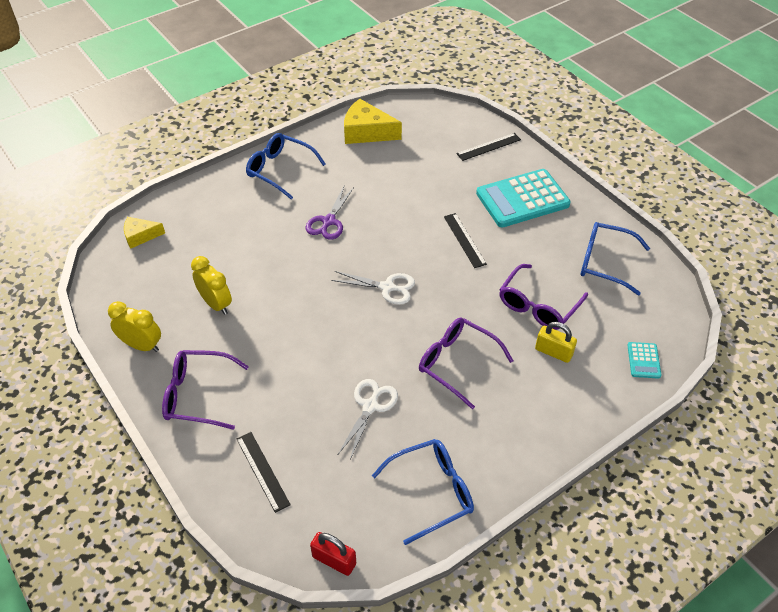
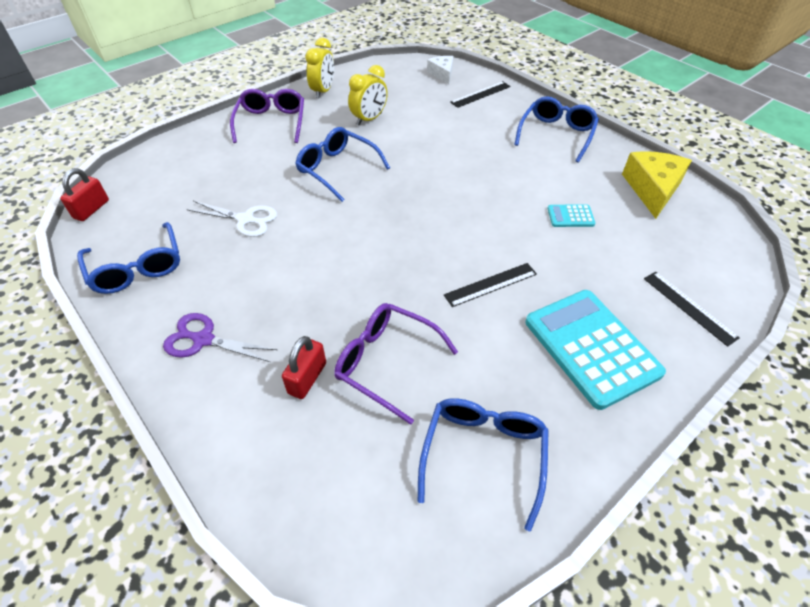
camera: 85 degrees right, 0 degrees up
yellow cheese [124,217,165,249] -> white cheese [427,56,454,84]
black ruler [237,432,291,513] -> black ruler moved to [450,81,511,108]
purple scissors [306,187,354,240] -> purple scissors moved to [163,313,277,362]
white scissors [331,271,415,305] -> none
purple glasses [419,318,513,409] -> none
yellow padlock [535,322,577,363] -> red padlock [282,336,326,399]
turquoise calculator [627,342,661,379] -> turquoise calculator moved to [547,204,596,227]
none -> blue glasses [295,127,390,202]

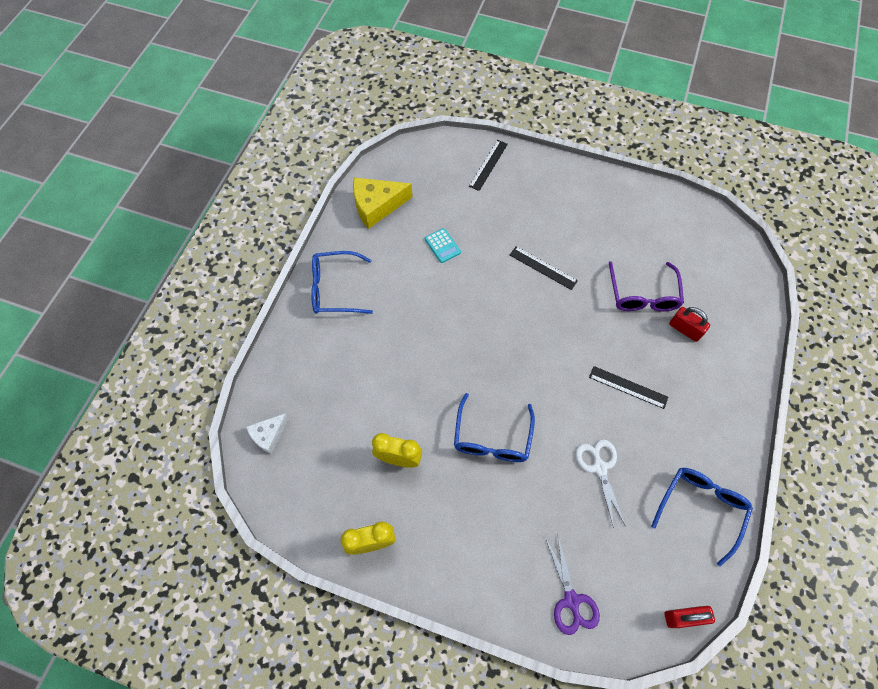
camera: 120 degrees left, 15 degrees up
purple scissors [163,313,277,362] -> purple scissors moved to [545,537,600,635]
purple glasses [230,89,304,143] -> none
red padlock [282,336,326,399] -> red padlock turned 45 degrees clockwise [669,307,710,342]
blue glasses [418,398,549,532] -> none
black ruler [450,81,511,108] -> black ruler moved to [589,366,668,409]
turquoise calculator [525,290,666,410] -> none

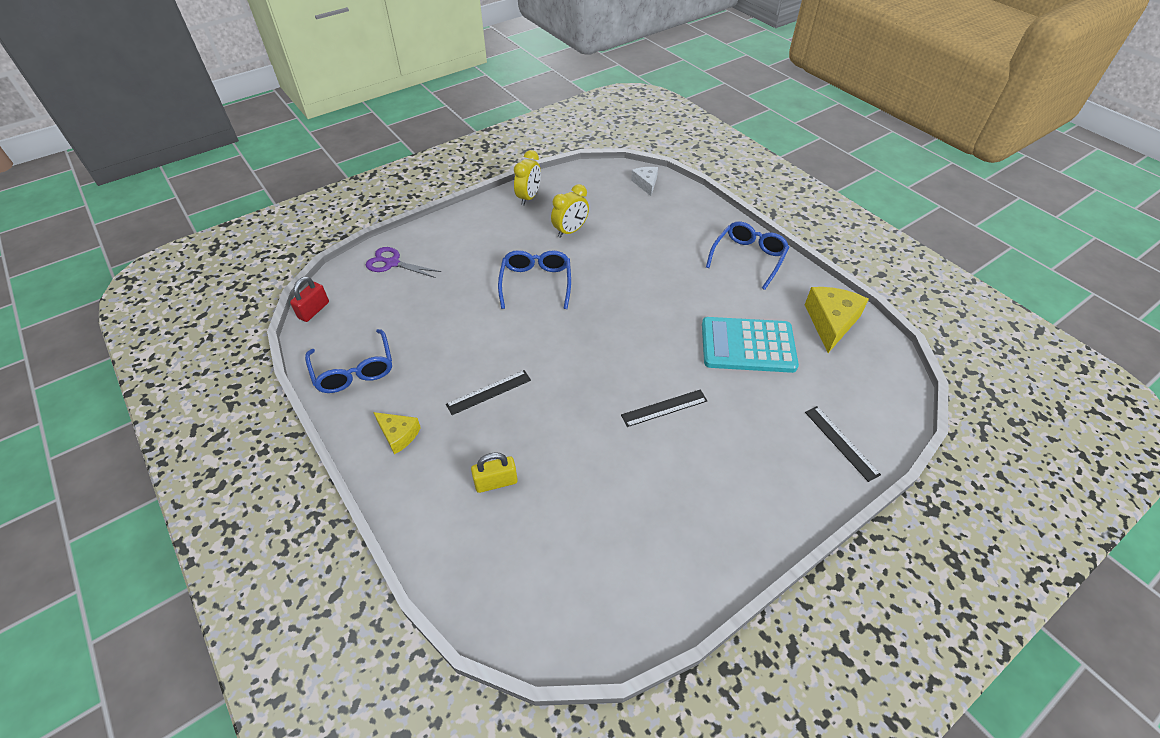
camera: 125 degrees right, 15 degrees down
turquoise calculator [425,228,461,263] -> turquoise calculator [702,317,799,373], size x2.28
blue glasses [454,393,535,462] -> blue glasses turned 45 degrees clockwise [498,250,571,309]
white scissors [576,440,625,528] -> none
purple glasses [609,261,684,312] -> none
red padlock [669,307,710,342] -> yellow padlock [471,452,518,493]
none -> yellow cheese [373,412,421,454]

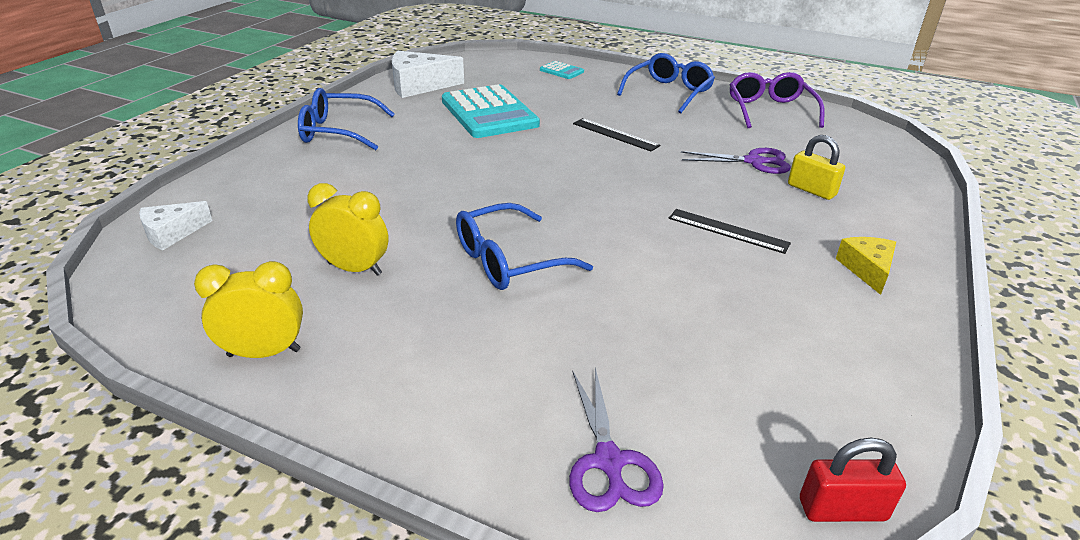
camera: 120 degrees left, 15 degrees down
blue glasses [305,329,392,393] -> blue glasses moved to [617,53,715,113]
yellow cheese [805,287,869,353] -> white cheese [392,51,464,98]
black ruler [805,406,881,482] -> turquoise calculator [540,61,584,79]
none -> purple scissors [681,148,791,174]
none -> purple glasses [729,72,825,128]

